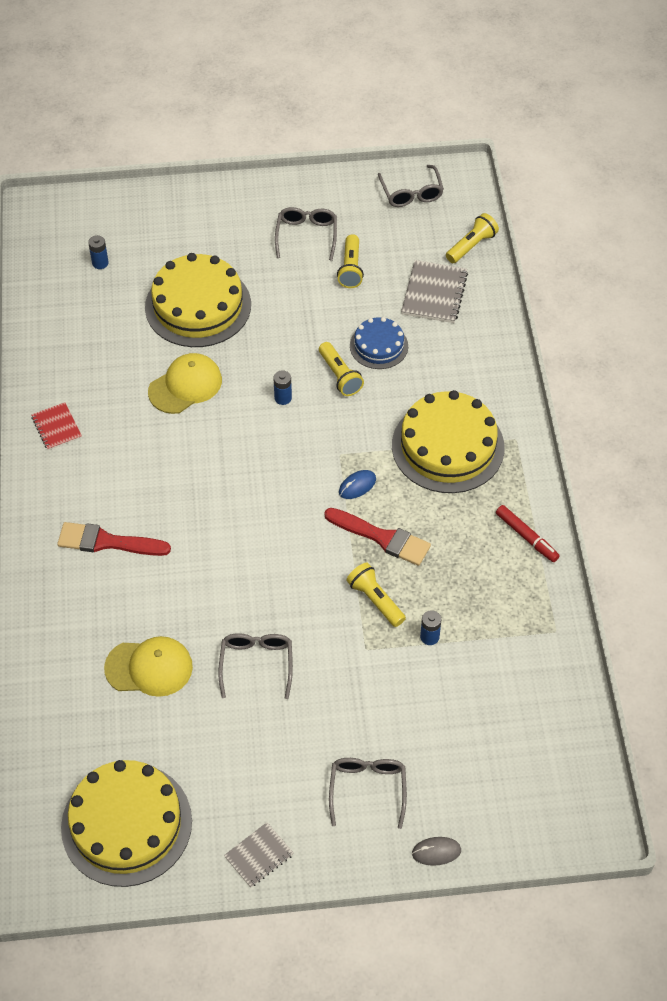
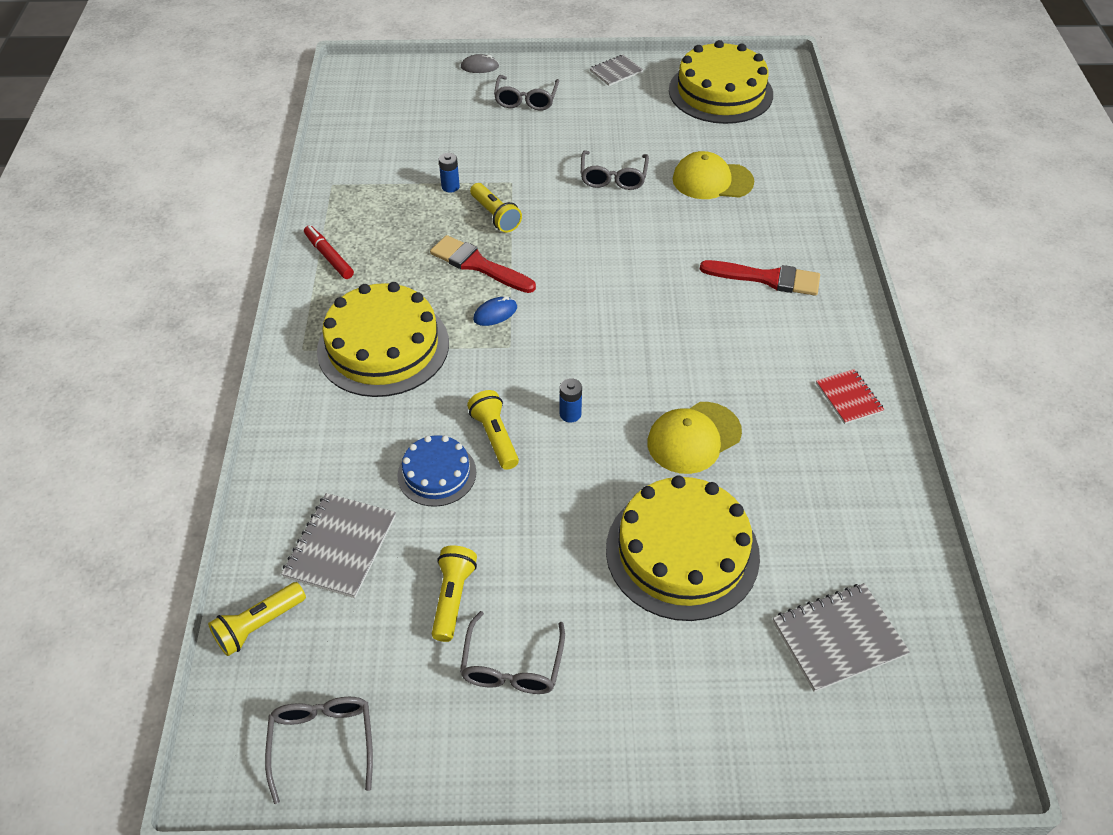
camera: 175 degrees left, 5 degrees down
blue battery [88,235,109,269] -> grey notebook [773,583,910,692]

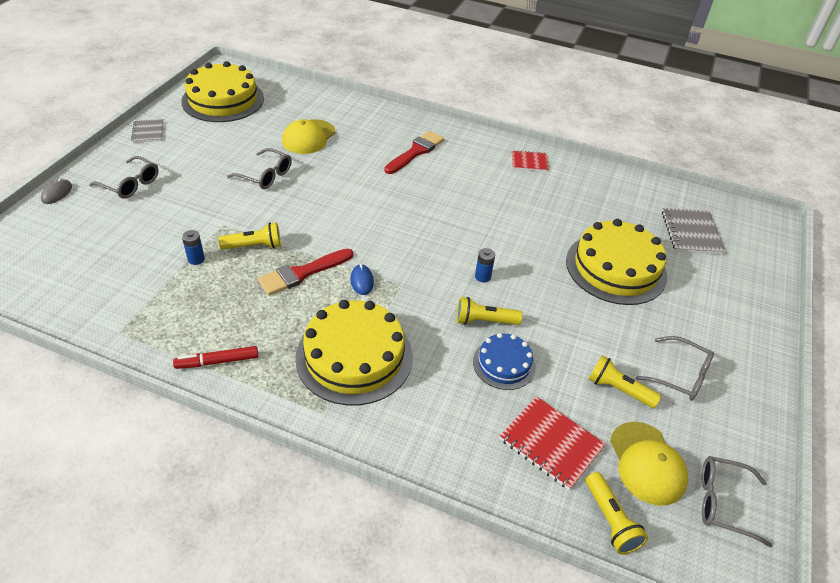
camera: 70 degrees left, 5 degrees down
grey notebook [281,493,396,598] -> red notebook [500,396,606,490]
yellow cap [647,402,742,474] -> yellow cap moved to [610,422,688,506]

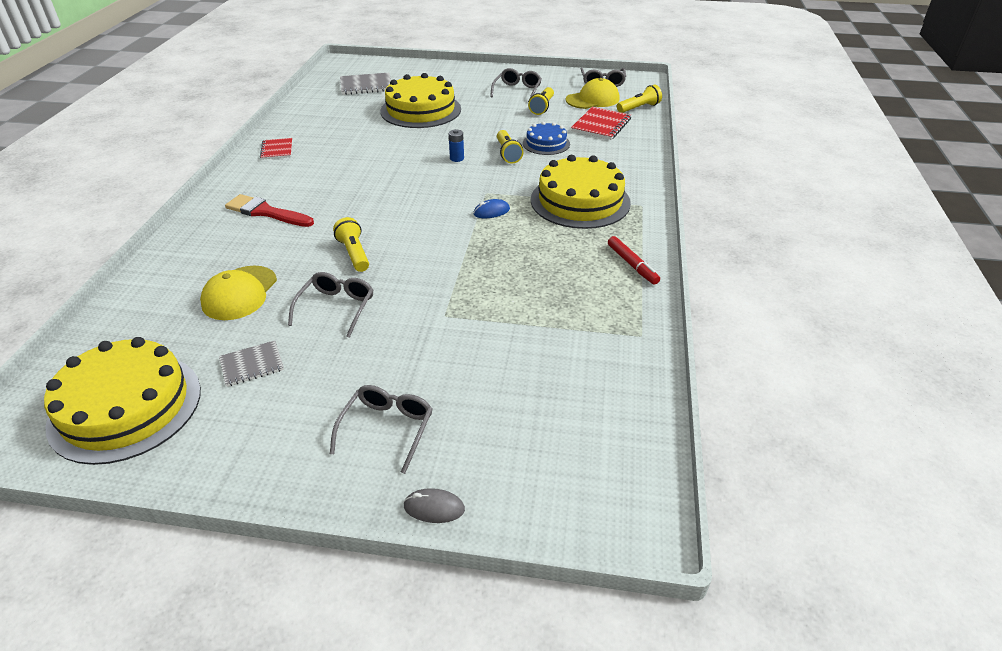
camera: 100 degrees left, 5 degrees down
grey notebook [131,119,164,143] -> grey notebook moved to [219,340,284,387]
blue battery [182,230,205,265] -> none
yellow flashlight [219,223,281,249] -> yellow flashlight moved to [333,217,369,272]
red brush [258,248,353,295] -> none
yellow cap [282,119,335,154] -> yellow cap turned 90 degrees clockwise [200,266,277,320]

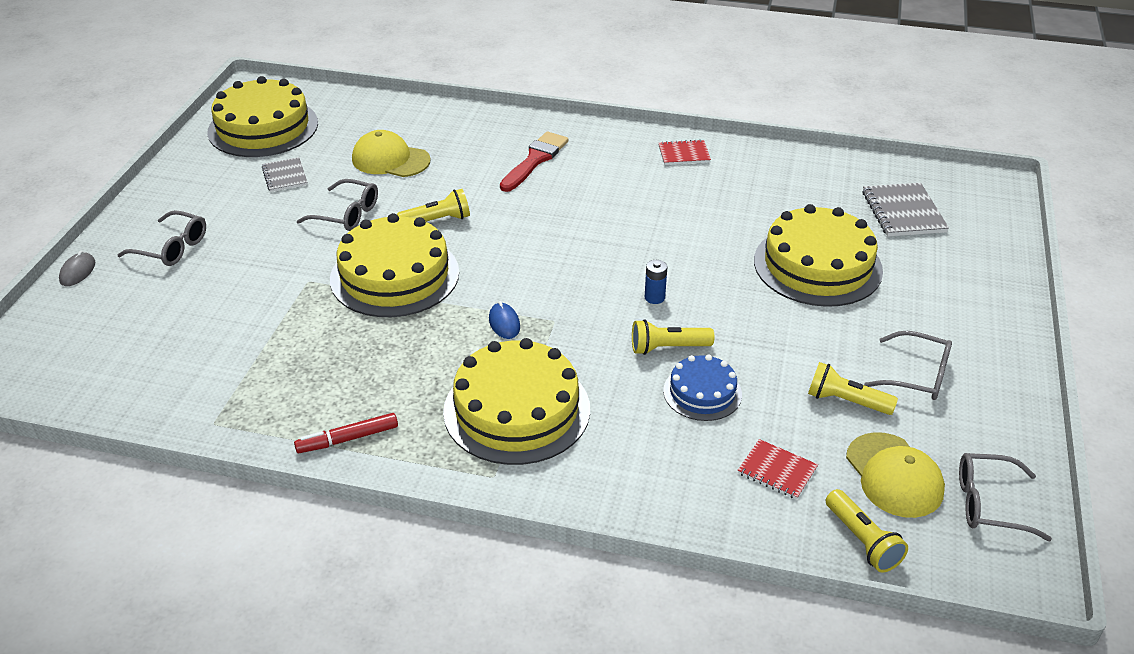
camera: 95 degrees right, 0 degrees up
red notebook [571,107,631,140] -> red notebook [738,439,818,500], size x0.63
none -> yellow cake [330,213,459,317]

